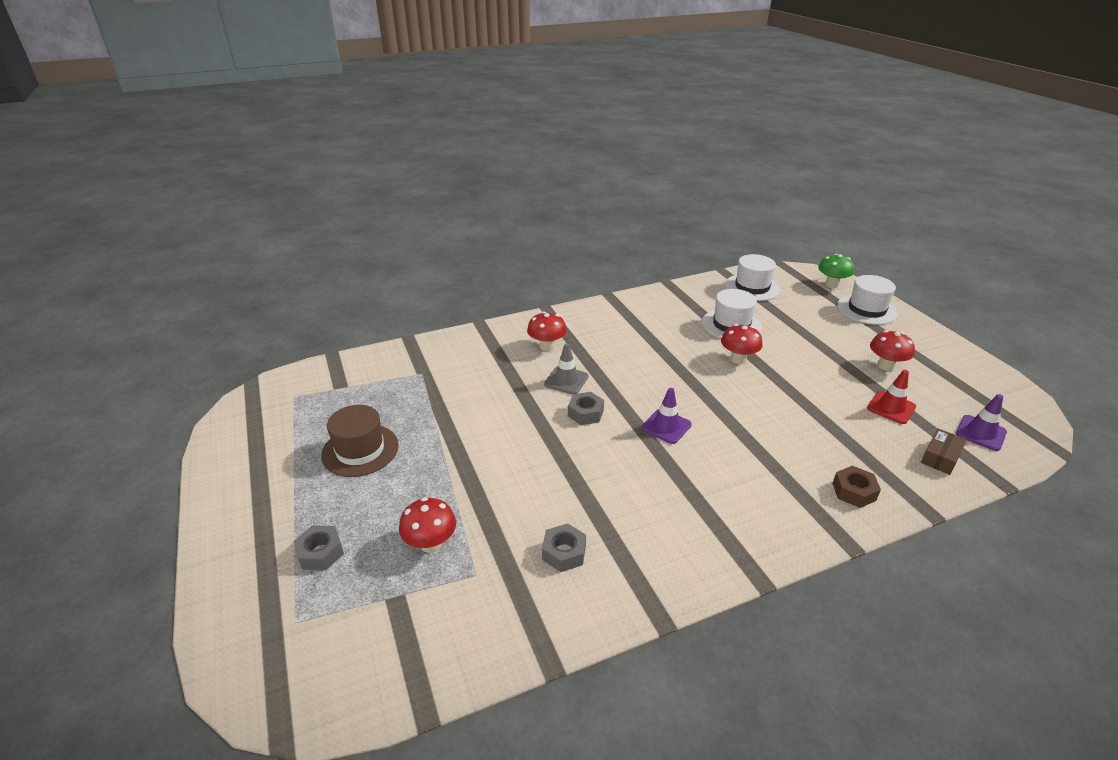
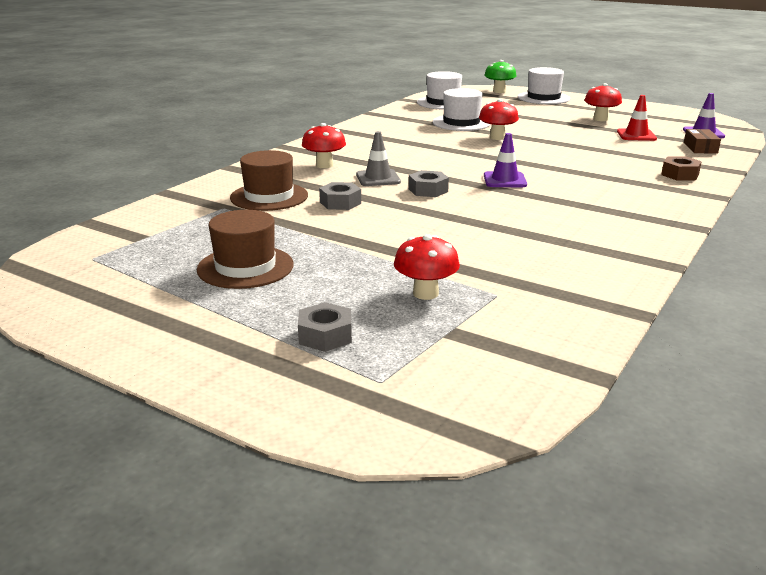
camera: 35 degrees left, 10 degrees down
grey nut [542,523,586,572] -> grey nut moved to [319,182,361,210]
none -> brown hat [230,150,308,211]

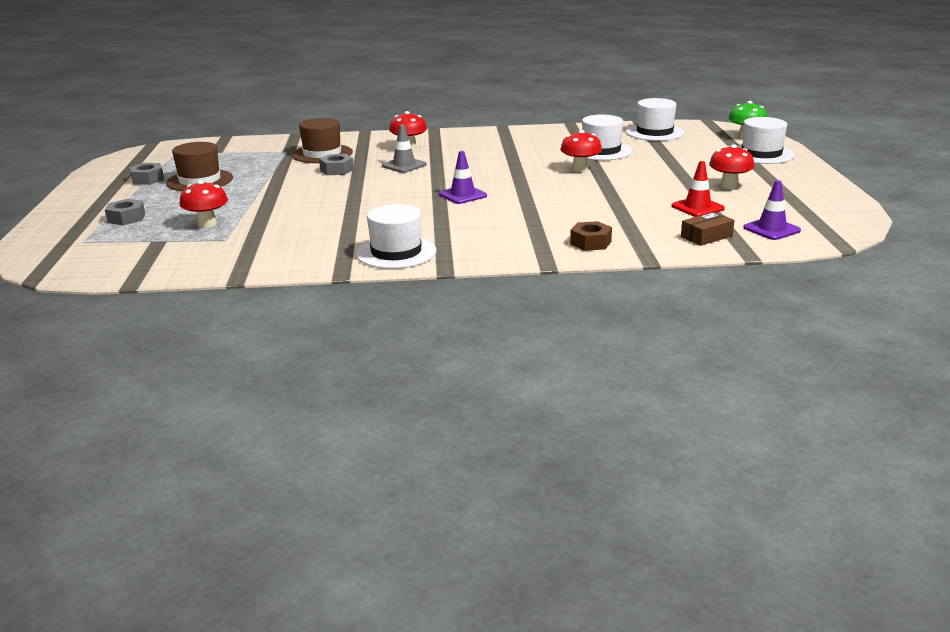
camera: 55 degrees right, 0 degrees up
grey nut [409,170,449,197] -> grey nut moved to [129,163,164,185]
none -> white hat [356,204,436,269]

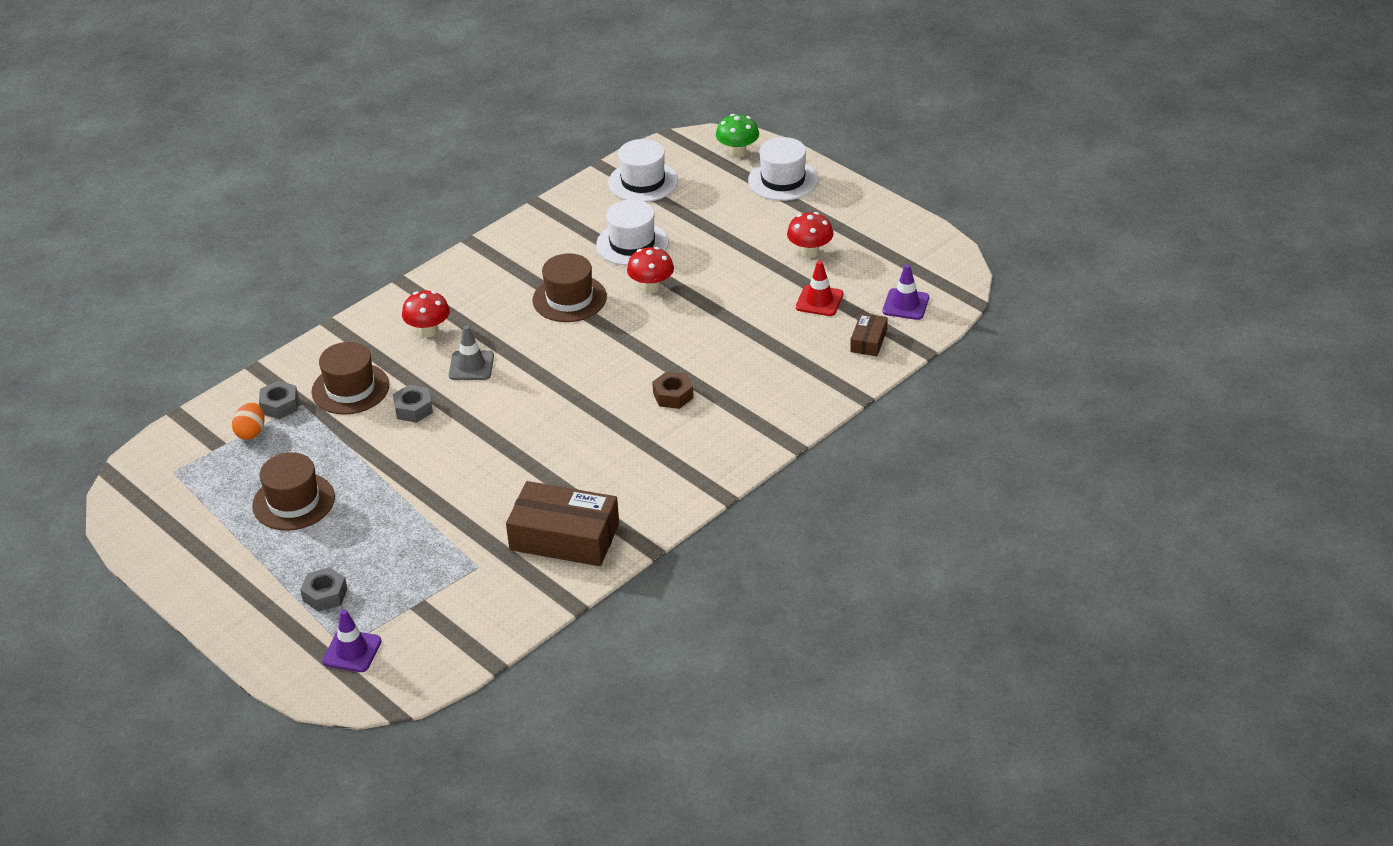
camera: 40 degrees left, 15 degrees up
grey nut [129,163,164,185] -> grey nut moved to [259,381,298,419]
red mushroom [179,180,228,228] -> none
white hat [356,204,436,269] -> none
purple traffic cone [439,151,487,204] -> purple traffic cone moved to [322,609,382,672]
brown nut [570,221,612,251] -> brown nut moved to [652,371,694,409]
none -> orange egg [232,403,265,440]
none -> brown box [506,481,619,566]
none -> brown hat [532,253,607,322]

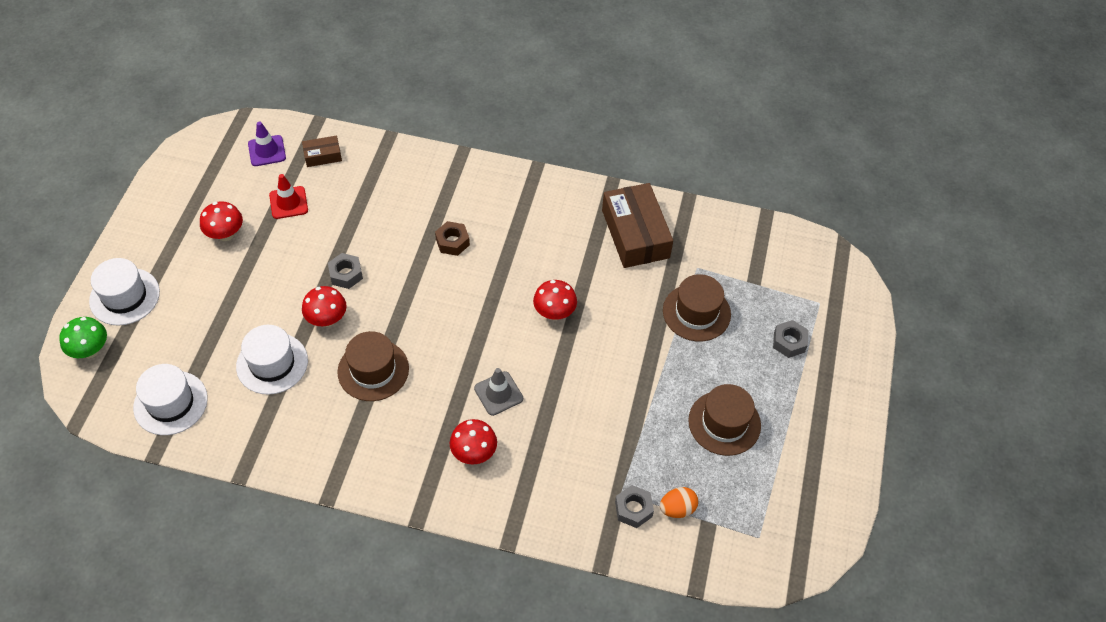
camera: 125 degrees left, 15 degrees up
brown hat [311,342,389,415] -> brown hat moved to [663,274,731,341]
purple traffic cone [322,609,382,672] -> none
grey nut [393,385,433,423] -> grey nut moved to [328,253,363,289]
none -> red mushroom [533,280,577,320]

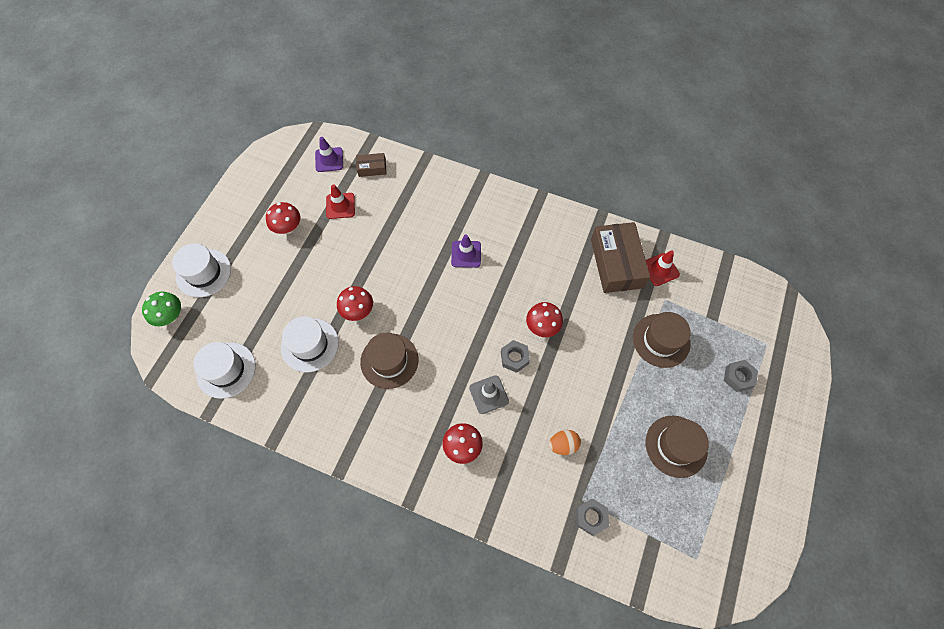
camera: 10 degrees right, 10 degrees up
grey nut [328,253,363,289] -> grey nut moved to [501,340,530,373]
brown nut [435,221,470,256] -> purple traffic cone [451,234,481,268]
orange egg [660,487,698,518] -> orange egg moved to [549,430,581,455]
none -> red traffic cone [646,250,680,286]

